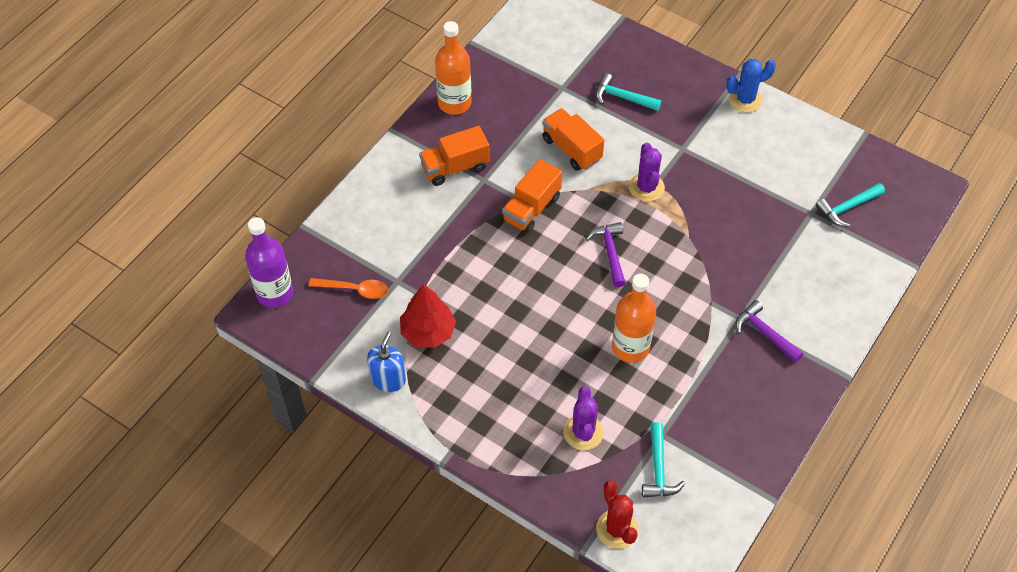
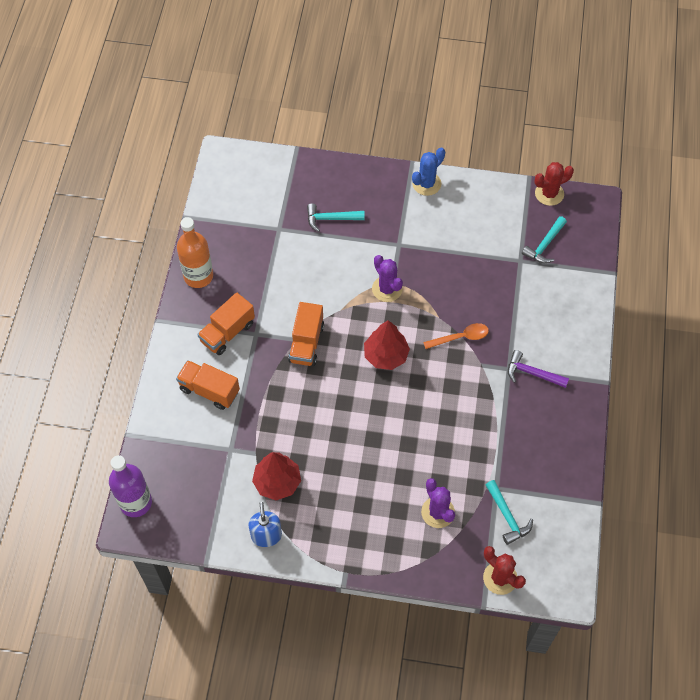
camera: 25 degrees left, 5 degrees up
orange spoon [309,278,388,299] -> orange spoon moved to [423,323,489,349]
orange truck [542,108,604,171] -> orange truck moved to [176,360,240,410]
purple hammer [586,222,626,287] -> red tree [364,320,410,370]
orange bottle [612,274,656,363] -> none
none -> red cactus [534,162,574,206]

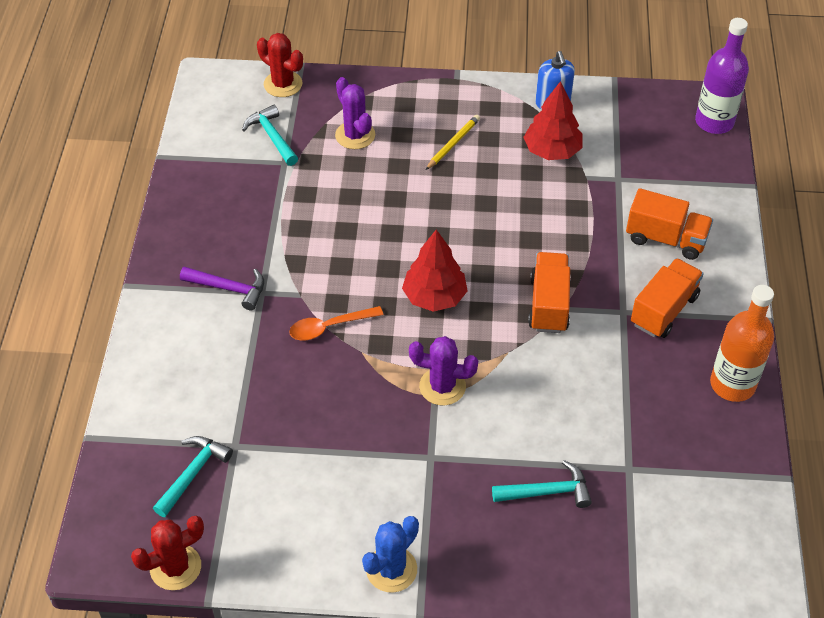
camera: 175 degrees right, 10 degrees down
purple cactus [372,255,403,302] -> purple cactus turned 45 degrees counterclockwise [409,336,478,405]
none -> yellow pencil [426,115,480,170]

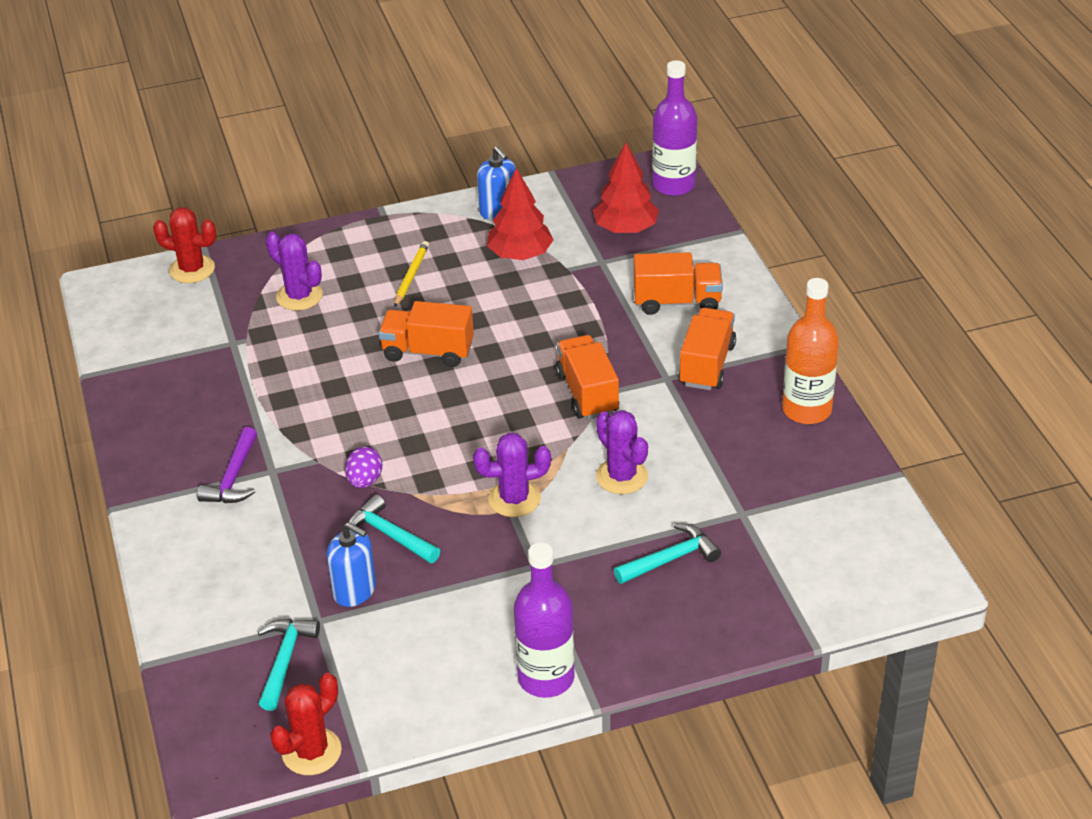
camera: 20 degrees left, 10 degrees down
purple hammer [180,267,264,311] -> purple hammer turned 105 degrees clockwise [197,427,257,503]
turquoise hammer [242,105,298,166] -> turquoise hammer moved to [349,494,440,563]
orange spoon [289,306,383,340] -> purple egg [345,447,382,488]
blue cactus [362,516,419,593] -> purple bottle [514,542,575,698]
red tree [402,230,467,312] -> red tree moved to [593,143,659,233]
none -> blue soap dispenser [327,522,376,607]
none -> orange truck [379,301,474,367]
none -> purple cactus [596,410,648,494]

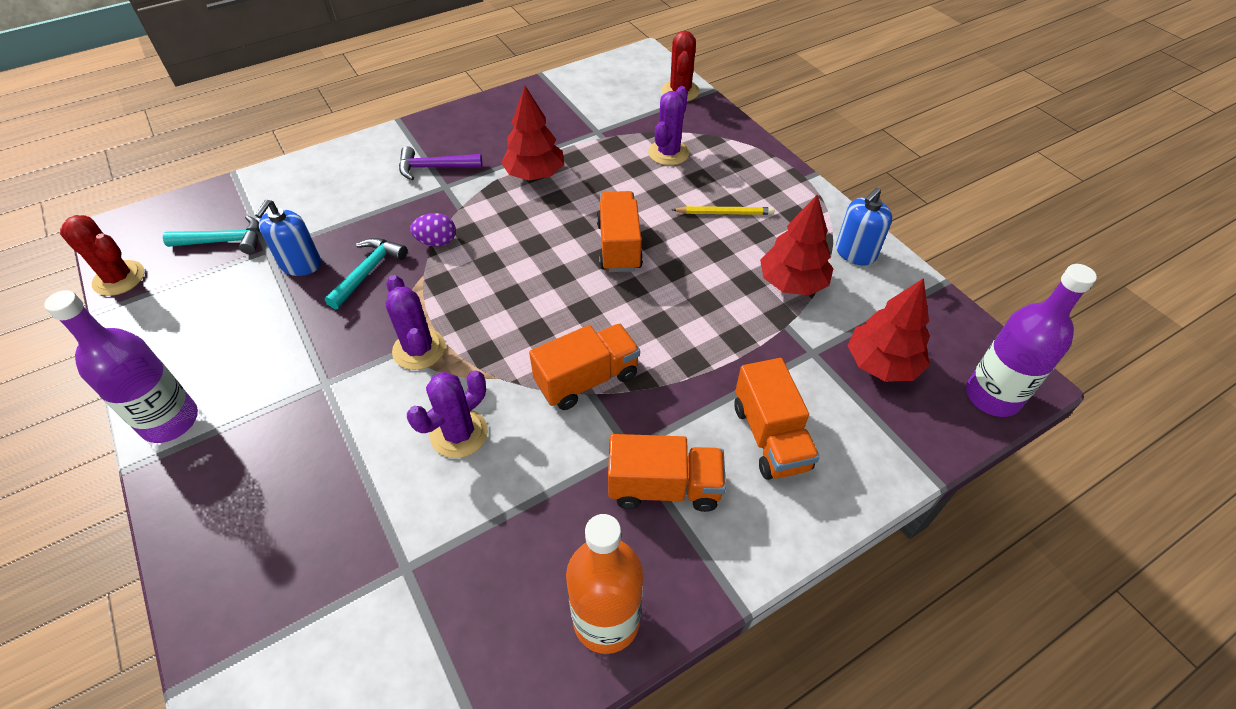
camera: 75 degrees right, 10 degrees up
turquoise hammer [614,523,721,584] -> none
none -> red tree [501,86,564,181]

